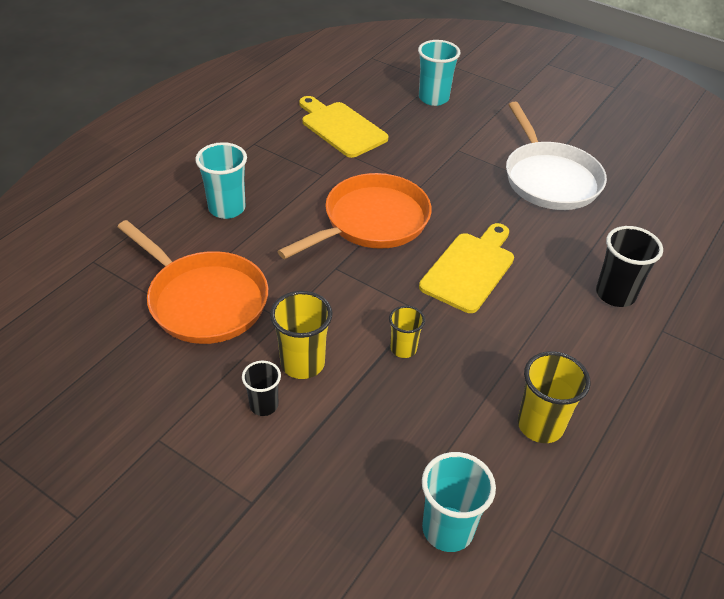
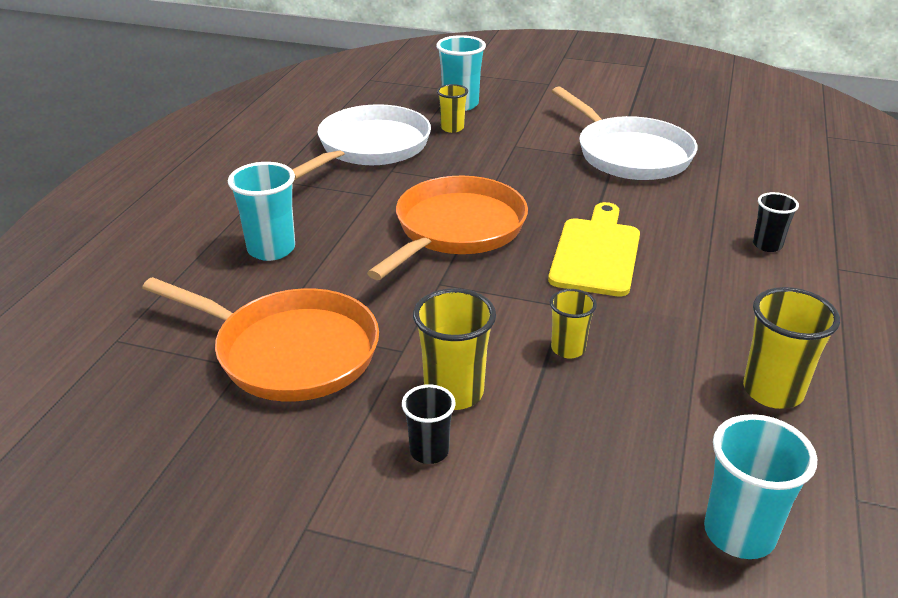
camera: 15 degrees left, 10 degrees down
yellow cutting board [299,96,388,158] -> white pan [292,104,431,180]
black cup [596,226,663,307] -> black cup [753,192,799,252], size x0.61
none -> yellow cup [437,84,468,133]

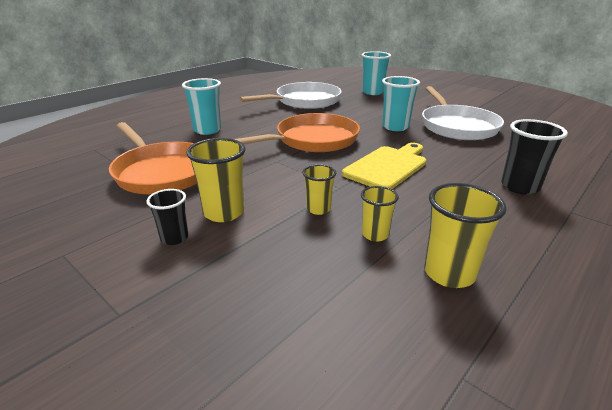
camera: 25 degrees right, 5 degrees down
yellow cup [437,84,468,133] -> yellow cup moved to [361,186,399,242]
turquoise cup [704,414,817,559] -> turquoise cup moved to [382,76,420,131]
black cup [753,192,799,252] -> black cup [501,119,568,195], size x1.63

